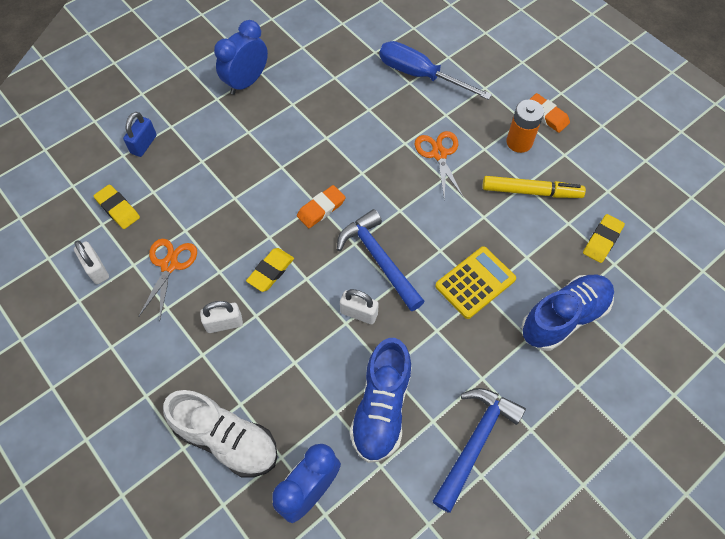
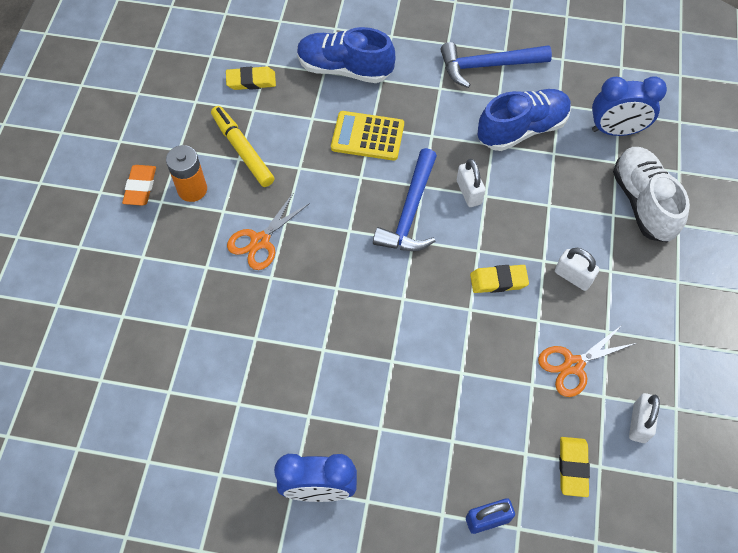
camera: 130 degrees left, 0 degrees up
orange eraser [297,185,346,228] -> none
blue screwdriver [380,41,492,100] -> none

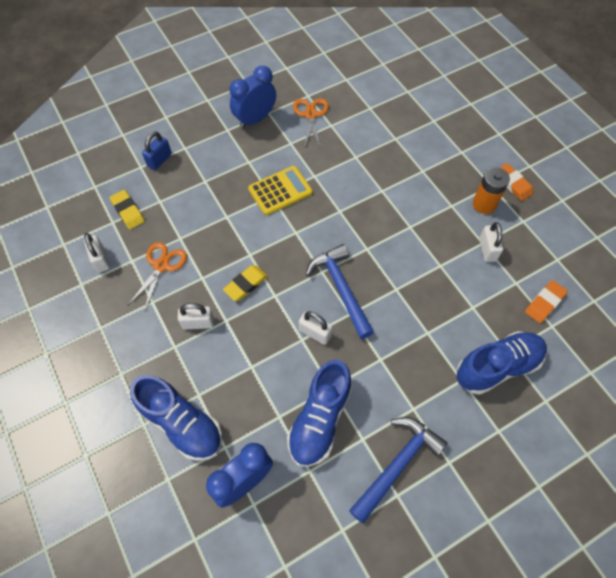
camera: 140 degrees right, 0 degrees up
yellow marker [211,106,274,187] -> white padlock [479,222,503,262]
yellow eraser [226,67,276,90] -> orange eraser [525,280,568,323]
orange scissors [227,192,310,270] -> orange scissors moved to [293,98,329,149]
yellow calculator [331,111,404,161] -> yellow calculator moved to [248,166,312,215]
white shoe [613,147,690,242] -> blue shoe [130,375,222,461]

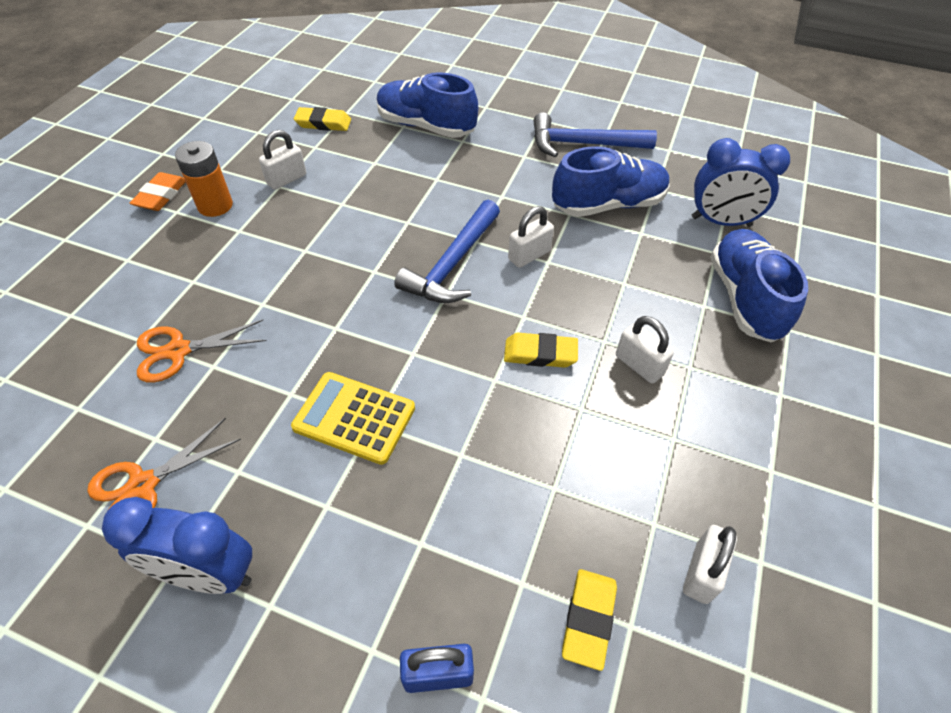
camera: 130 degrees left, 10 degrees down
orange scissors [128,242,187,311] -> orange scissors moved to [137,320,266,383]
white padlock [299,311,333,345] -> white padlock turned 60 degrees clockwise [508,206,554,268]
orange eraser [525,280,568,323] -> yellow eraser [294,107,351,131]

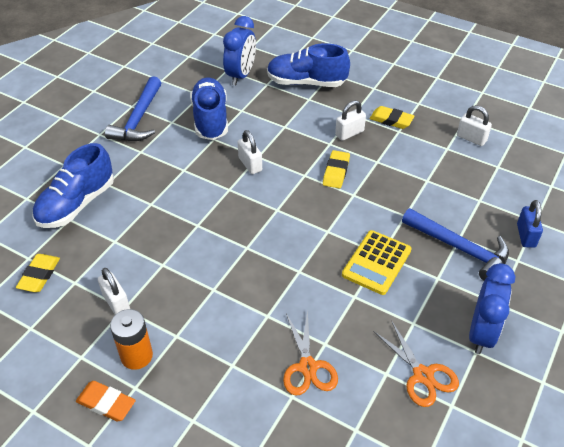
camera: 80 degrees left, 5 degrees down
blue hammer [394,200,500,303] -> blue hammer moved to [402,208,509,281]
yellow eraser [562,569,617,671] -> yellow eraser moved to [370,106,414,129]

